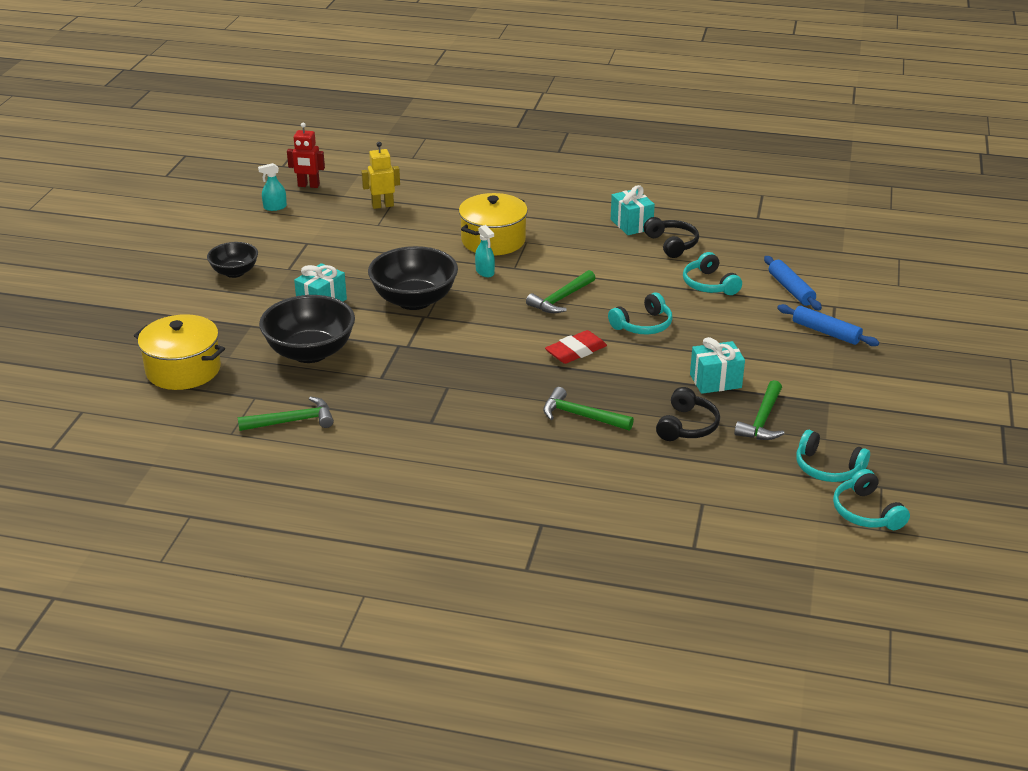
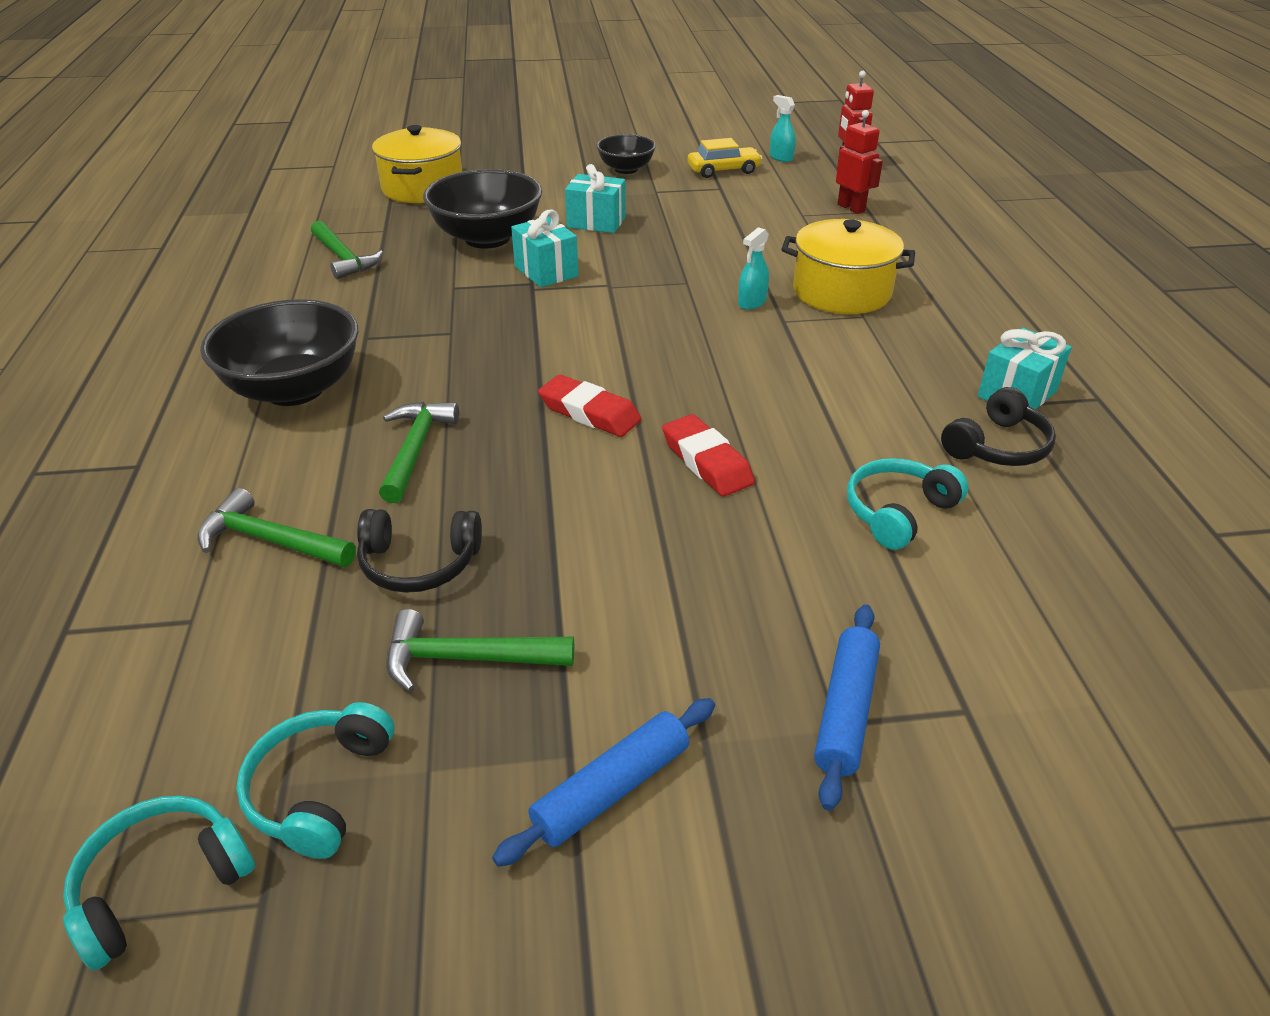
camera: 70 degrees right, 5 degrees up
yellow robot [361,142,400,209] -> red robot [836,110,883,214]
black bowl [368,246,458,310] -> black bowl moved to [200,299,359,406]
green hammer [526,270,595,313] -> green hammer moved to [198,488,356,567]
turquoise headphones [608,292,673,334] -> red eraser [662,414,755,496]
turquoise gift [690,337,745,394] -> turquoise gift moved to [511,209,578,287]
blue rolling pin [764,256,822,310] -> blue rolling pin moved to [492,698,715,867]
none -> yellow car [688,138,762,178]

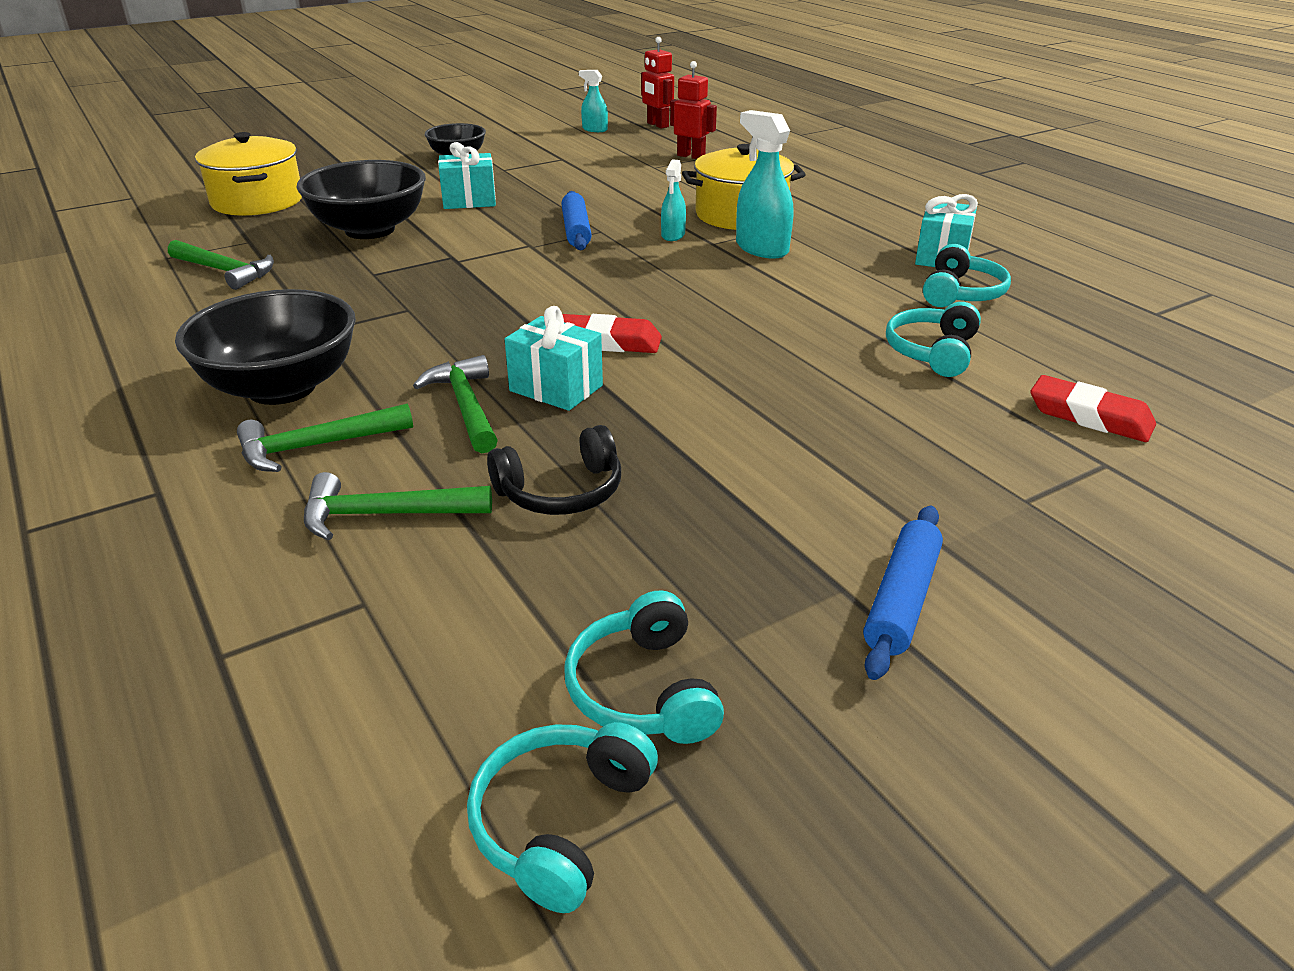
camera: 25 degrees left, 5 degrees down
green hammer [386,609,574,692] -> green hammer moved to [237,403,413,472]
turquoise gift [511,209,578,287] -> turquoise gift moved to [505,306,603,411]
red eraser [662,414,755,496] -> red eraser moved to [1030,375,1156,442]
yellow car [688,138,762,178] -> none
blue rolling pin [814,604,880,811] -> blue rolling pin moved to [561,191,591,250]
black headphones [941,387,1056,466] -> turquoise headphones [923,244,1011,307]
none -> turquoise spray bottle [736,110,793,259]

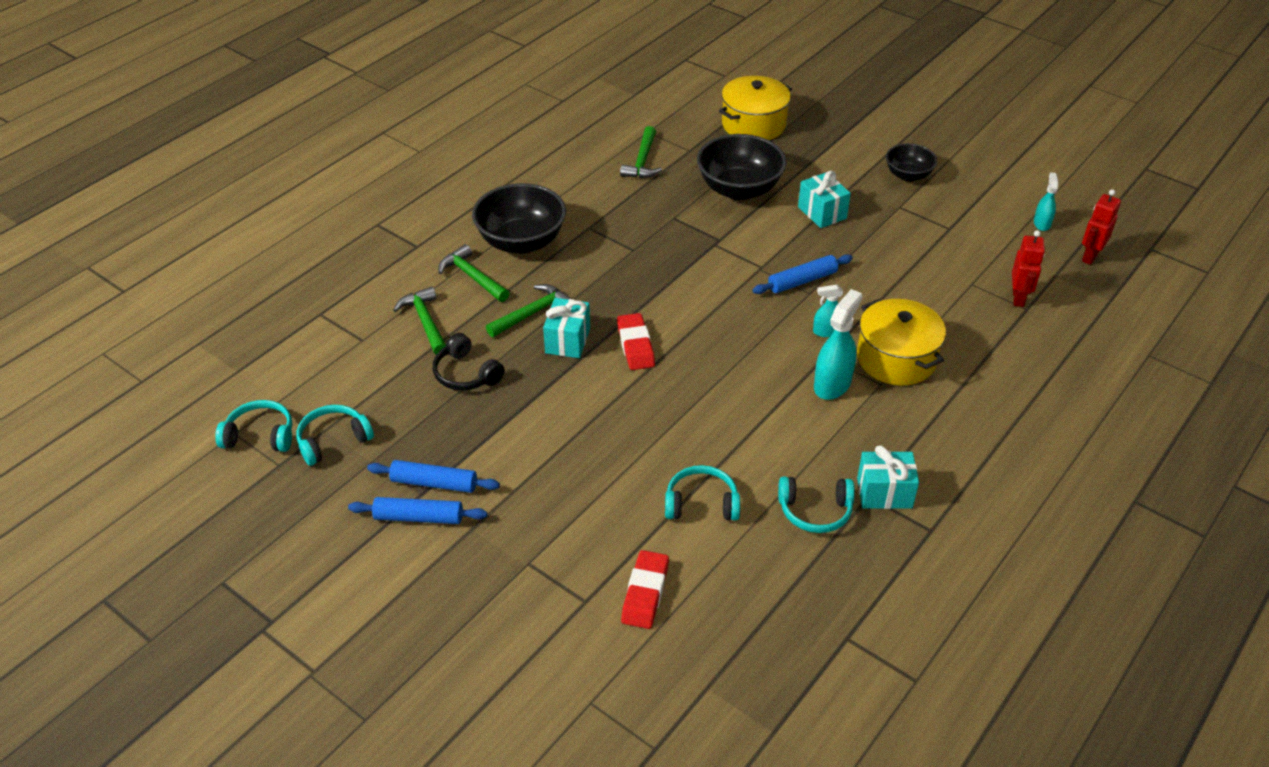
camera: 70 degrees right, 10 degrees up
none -> blue rolling pin [367,460,500,493]

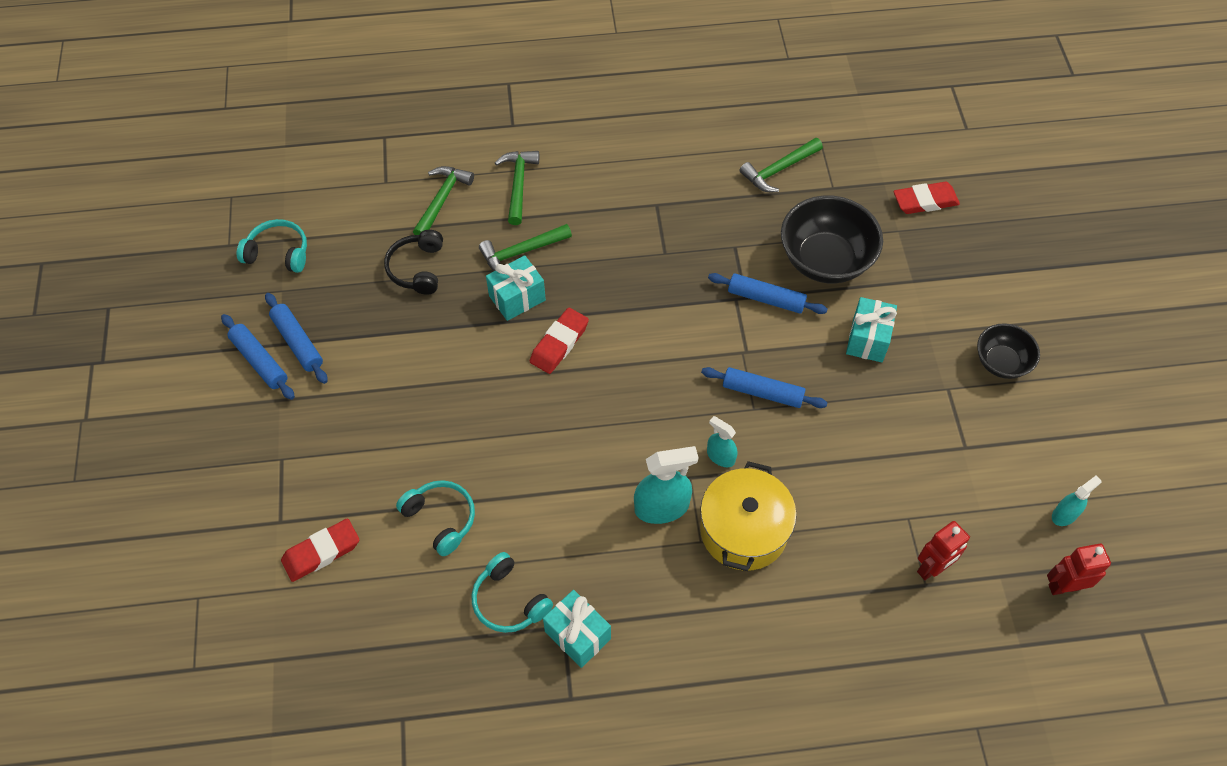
camera: 45 degrees right, 15 degrees up
turquoise headphones [215,400,292,452] -> none
black bowl [472,183,566,254] -> none
green hammer [486,284,572,337] -> green hammer turned 150 degrees clockwise [479,224,572,271]
yellow pot [719,76,792,140] -> red eraser [893,182,960,214]
none -> blue rolling pin [708,273,828,314]

